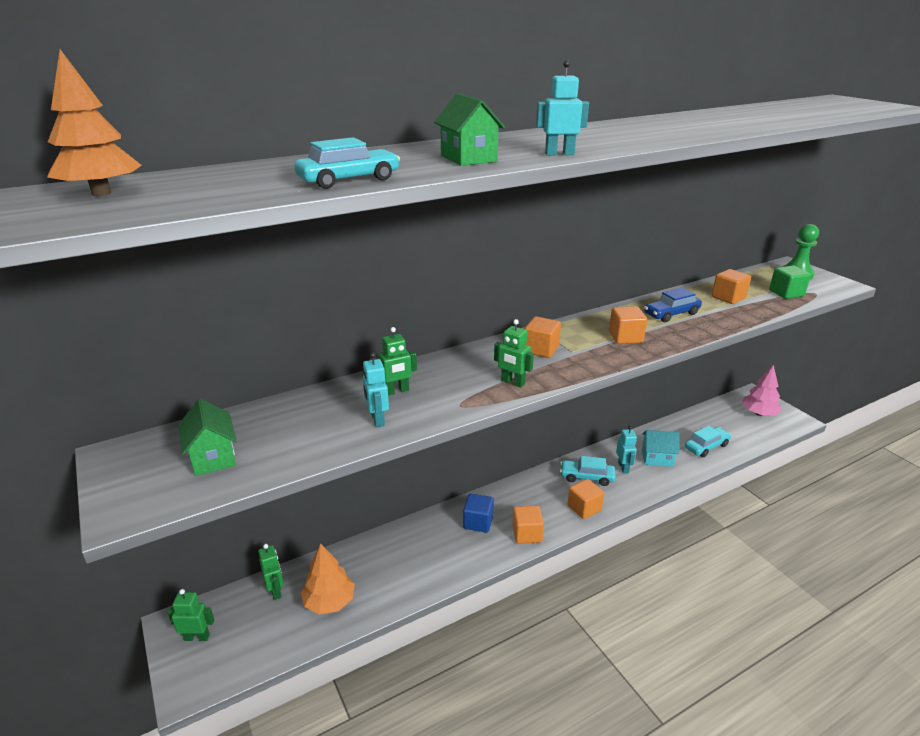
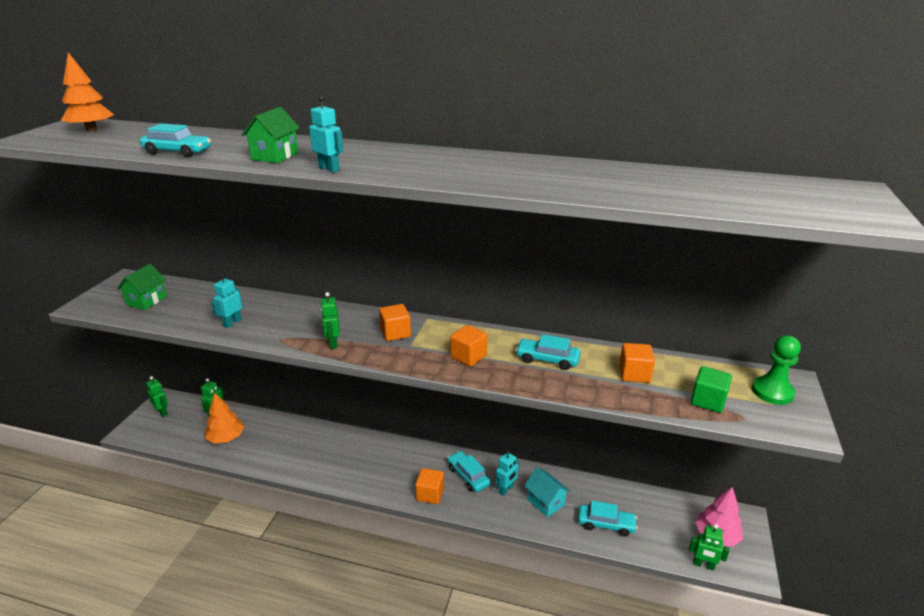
camera: 45 degrees right, 0 degrees up
green robot [374,327,417,395] -> green robot moved to [689,524,729,571]
blue cube [463,494,494,533] -> none
orange cube [512,506,544,544] -> none
blue car [644,287,702,322] -> turquoise car [515,334,581,370]

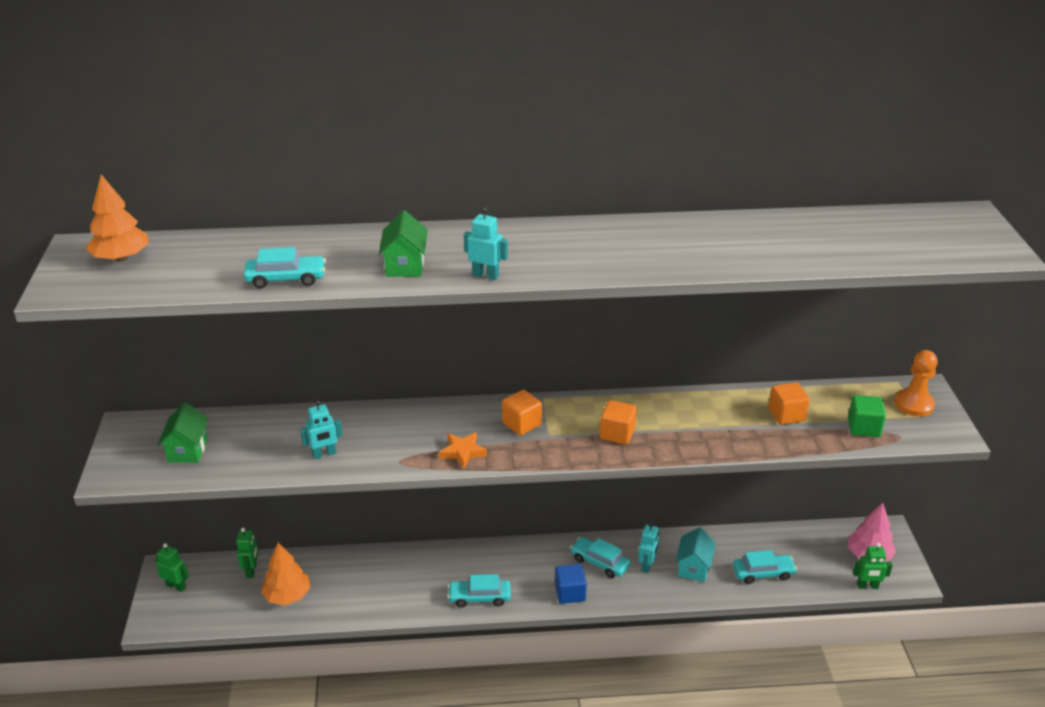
camera: 20 degrees left, 5 degrees up
turquoise robot [211,274,242,328] -> turquoise robot turned 120 degrees counterclockwise [300,400,343,459]
green robot [321,292,340,349] -> orange star [439,432,487,469]
orange cube [415,468,444,504] -> blue cube [555,564,587,604]
turquoise car [515,334,581,370] -> turquoise car moved to [447,574,511,608]
turquoise house [524,467,570,517] -> turquoise house turned 75 degrees clockwise [675,527,716,582]
green pawn [752,335,801,405] -> orange pawn [895,350,938,417]

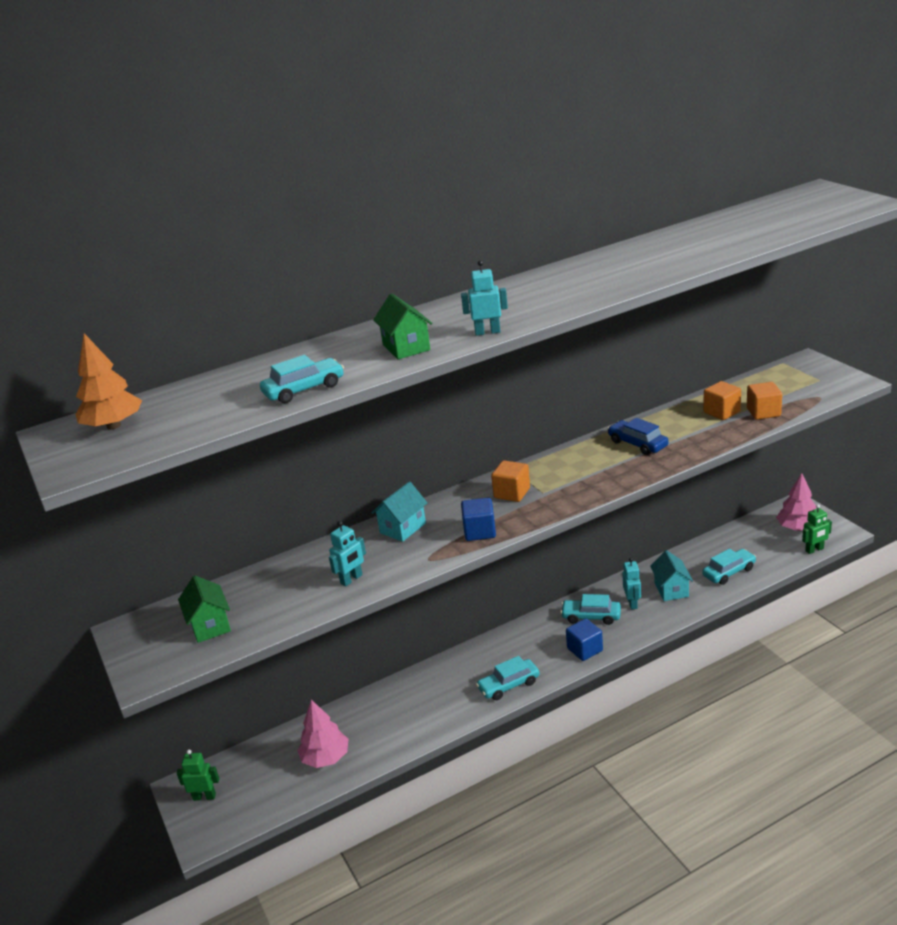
camera: 20 degrees left, 5 degrees down
green robot [236,528,259,578] -> none
orange tree [261,543,311,605] -> pink tree [297,699,349,768]
orange star [439,432,487,469] -> blue cube [461,497,496,541]
orange cube [600,400,637,445] -> orange cube moved to [747,382,782,420]
green cube [848,395,886,437] -> none
orange pawn [895,350,938,417] -> none
none -> turquoise house [371,482,427,542]
none -> blue car [607,418,669,455]

